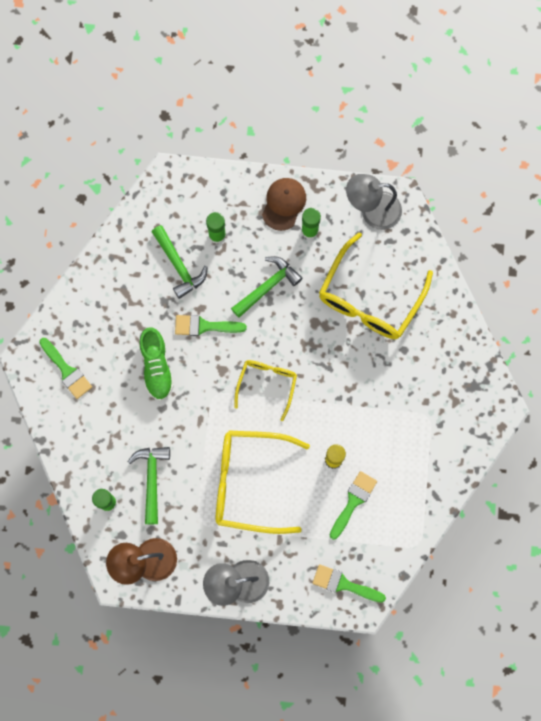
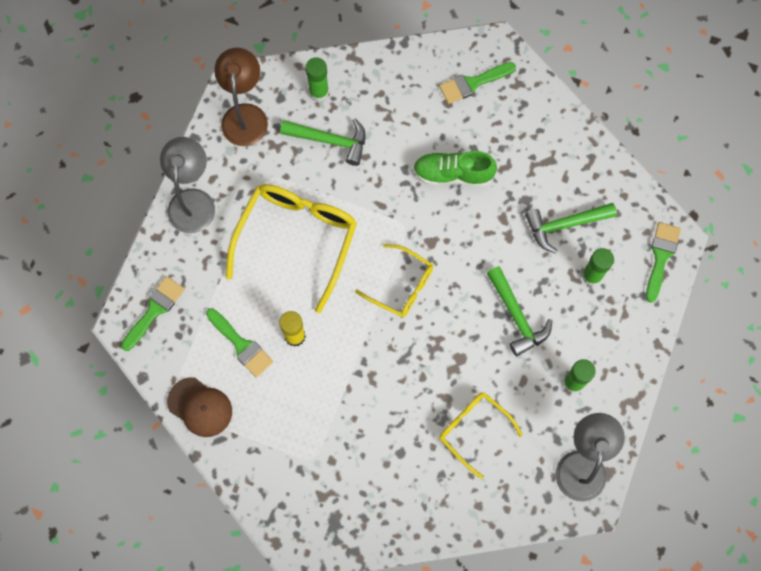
camera: 105 degrees right, 5 degrees down
green brush [175,315,247,336] -> green brush moved to [646,222,681,303]
brown cap [262,178,306,231] -> brown cap moved to [167,377,232,437]
yellow glasses [319,232,433,339] -> yellow glasses [439,393,523,479], size x0.58

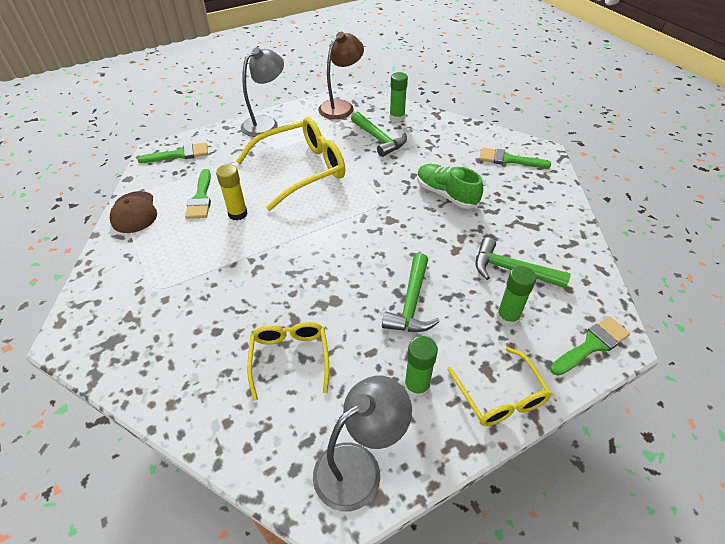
camera: 40 degrees right, 25 degrees down
yellow glasses [355,244,433,318] -> yellow glasses moved to [447,347,552,426]

